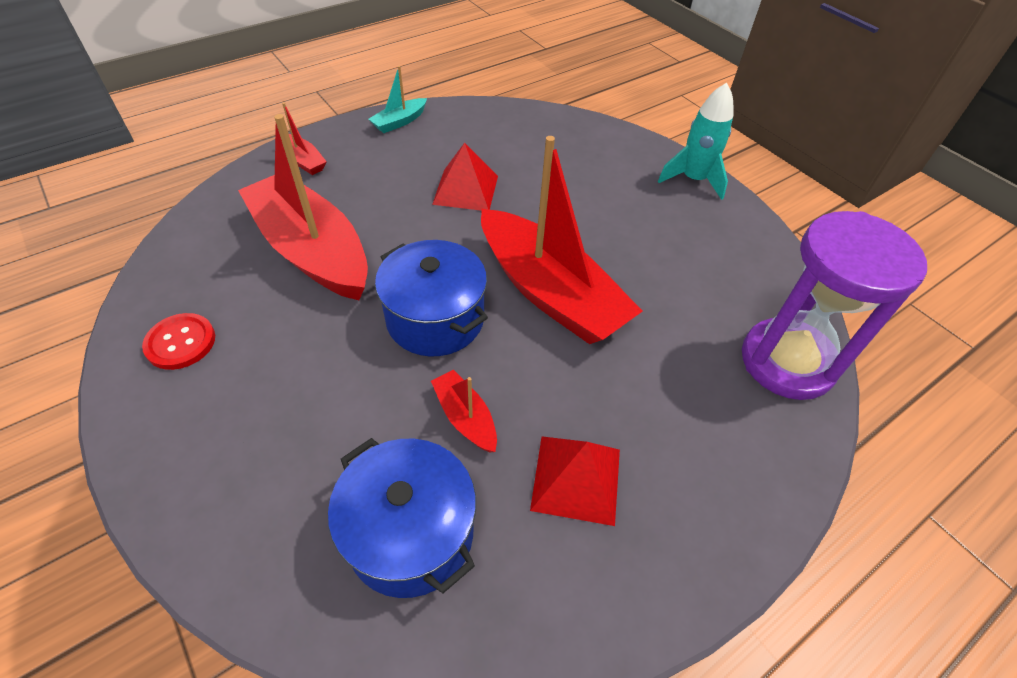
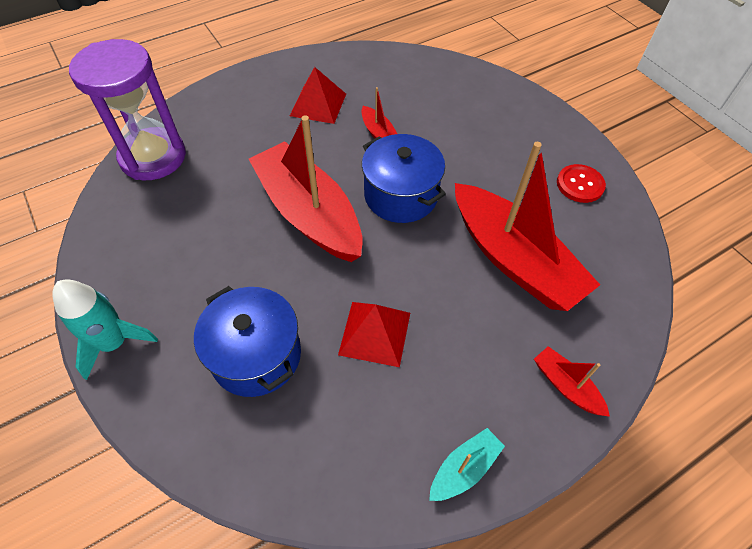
camera: 175 degrees left, 5 degrees up
blue pot [328,438,476,598] -> blue pot moved to [194,286,301,397]

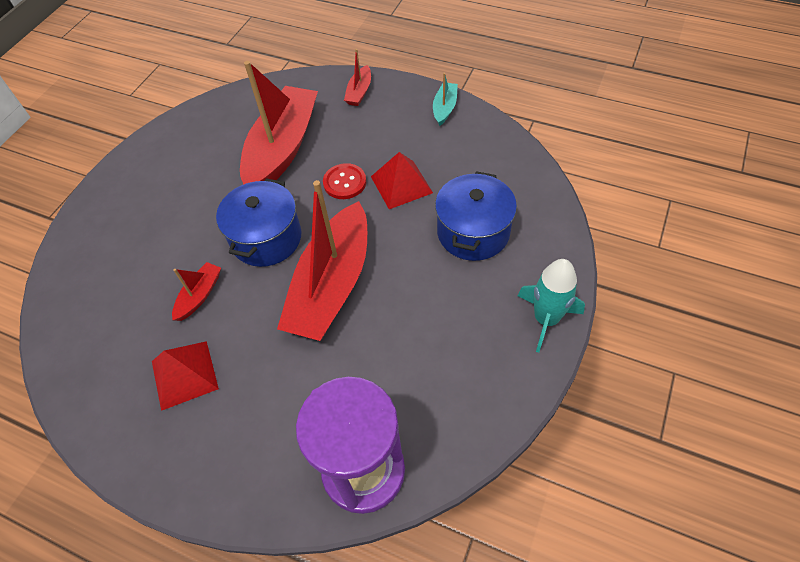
camera: 120 degrees left, 0 degrees up
turquoise boat [429,428,505,501] -> turquoise boat turned 90 degrees clockwise [433,73,458,126]
red button [557,164,606,203] -> red button moved to [323,163,366,199]

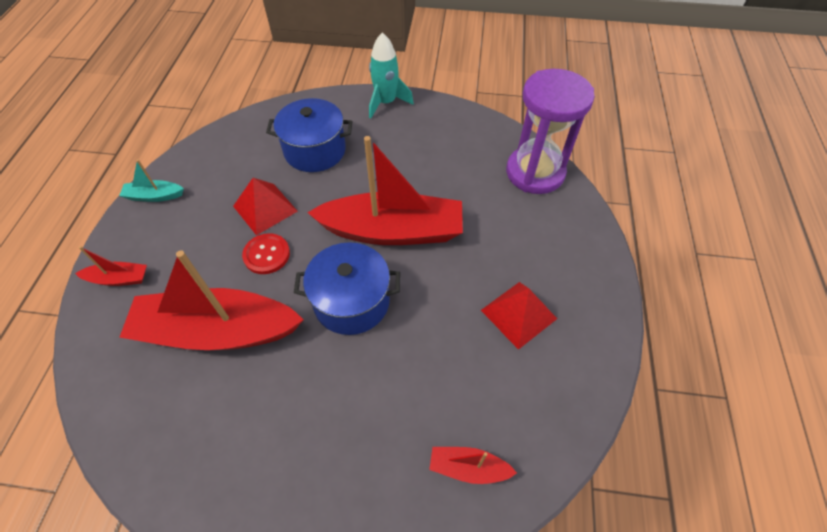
camera: 110 degrees left, 0 degrees up
red boat [172,262,221,321] -> red boat moved to [429,447,517,484]

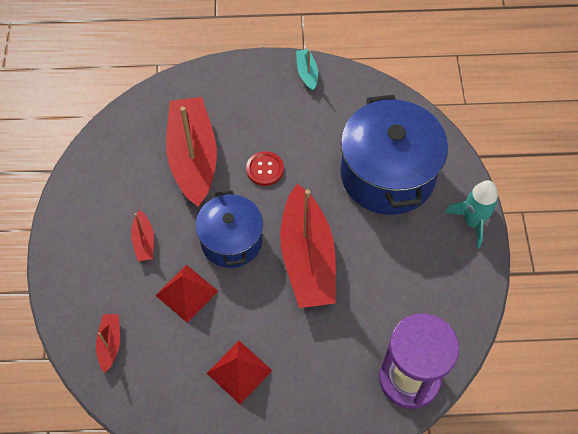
camera: 80 degrees right, 5 degrees up
red boat [75,246,147,286] -> red boat moved to [131,210,154,261]
red pyramid [233,178,298,235] -> red pyramid moved to [155,265,218,323]
blue pot [266,98,353,172] -> blue pot [340,94,448,215], size x1.61

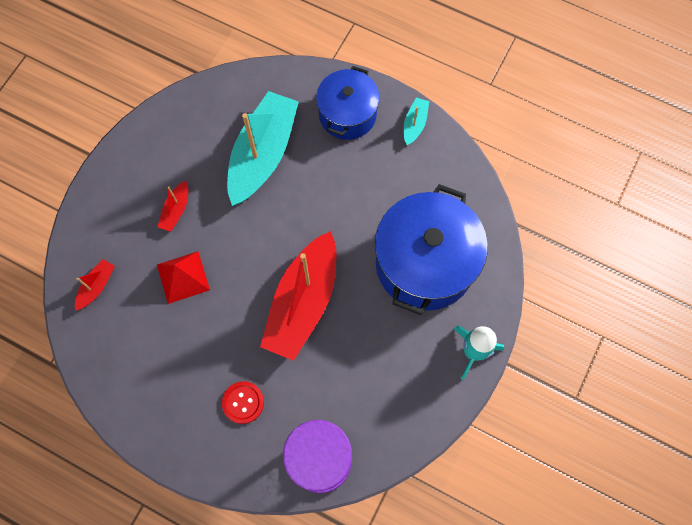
camera: 30 degrees right, 10 degrees up
red boat [166,97,217,207] -> turquoise boat [227,91,299,206]
blue pot [195,190,263,268] -> blue pot moved to [316,66,380,140]
red pyramid [207,341,272,404] -> none
red button [246,151,284,186] -> red button moved to [222,381,264,424]

